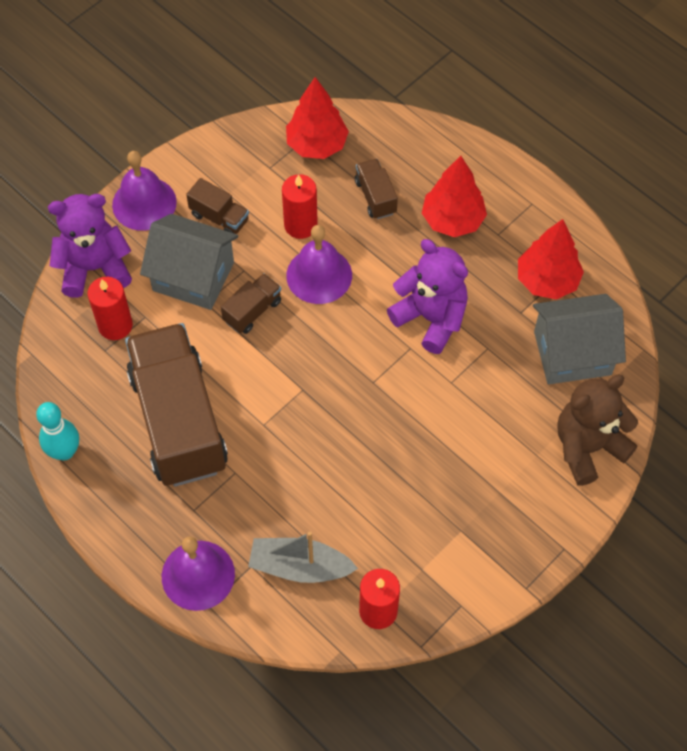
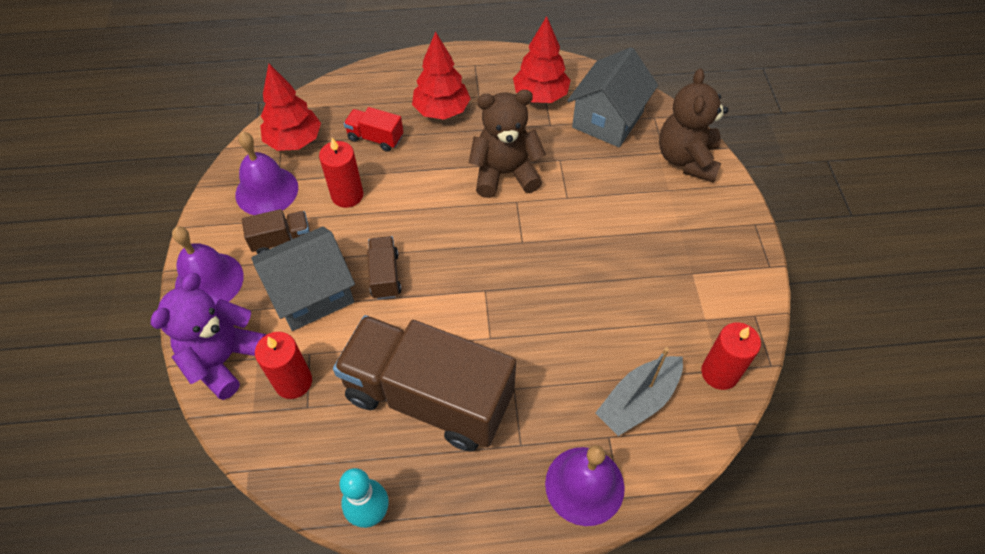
camera: 50 degrees left, 5 degrees down
purple bell [286,225,352,304] -> purple bell moved to [235,132,298,215]
brown truck [355,159,398,219] -> red truck [344,107,403,152]
purple teddy bear [387,239,468,354] -> brown teddy bear [469,90,546,198]

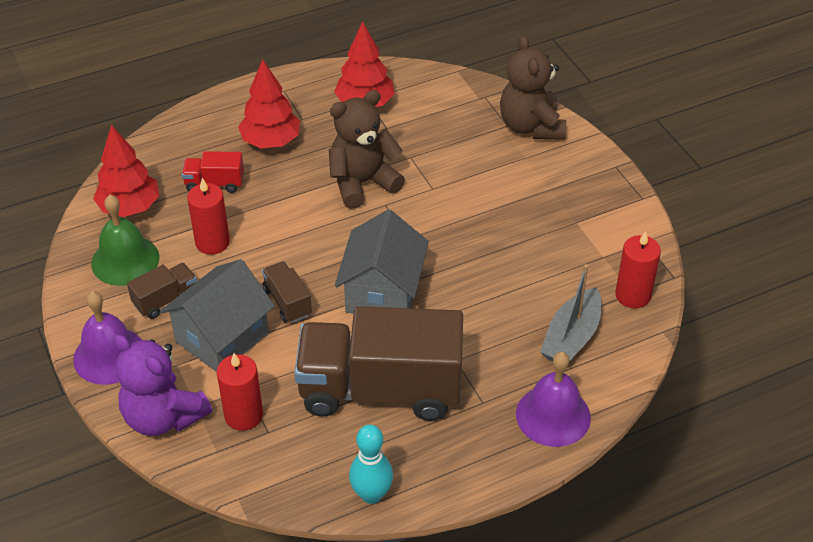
camera: 20 degrees left, 10 degrees down
purple teddy bear [151,273,266,400] -> purple teddy bear turned 60 degrees counterclockwise [113,334,212,436]
purple bell [235,132,298,215] -> green bell [91,195,159,286]
grey house [567,47,658,147] -> grey house moved to [335,210,429,314]

